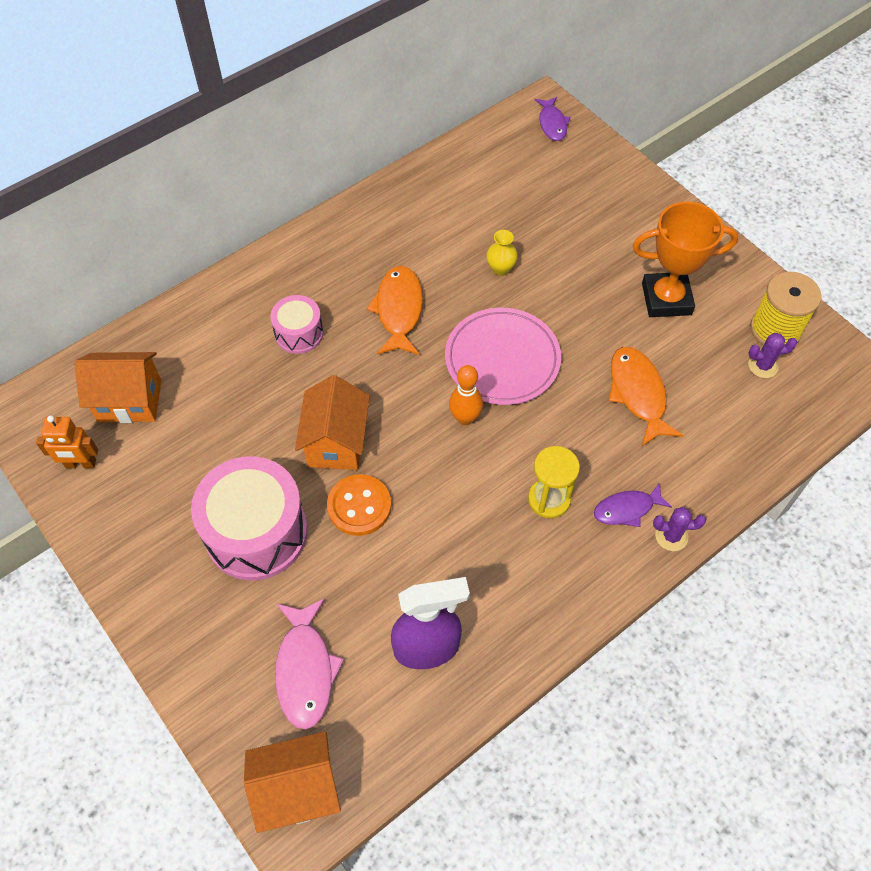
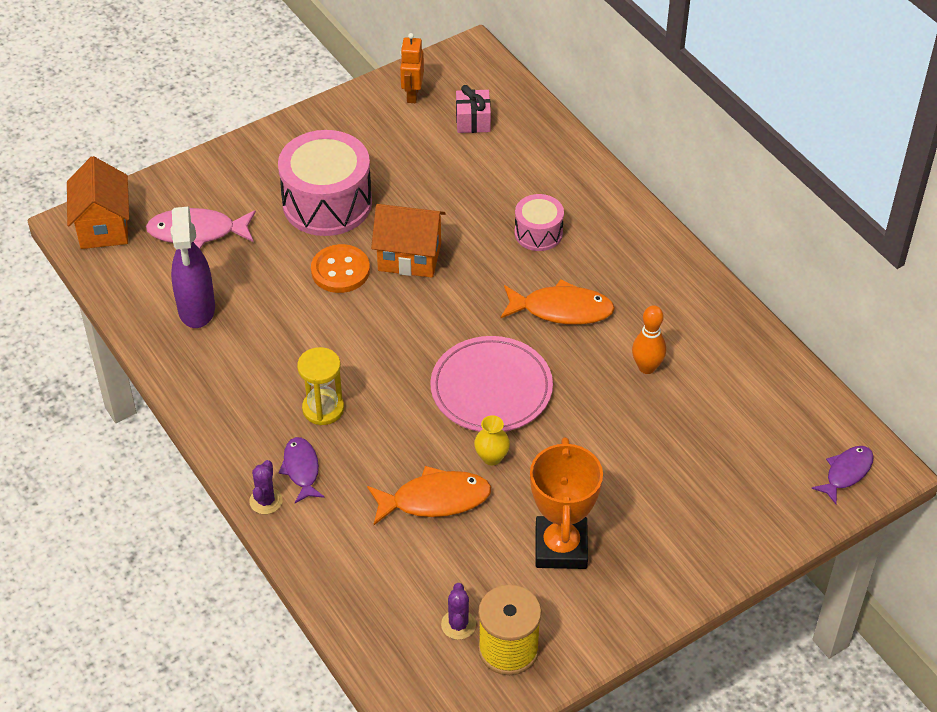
camera: 95 degrees right, 10 degrees down
orange house [74,352,161,423] -> pink gift [456,85,491,133]
orange bowling pin [449,365,483,425] -> orange bowling pin moved to [632,305,666,374]
yellow vase [487,230,518,276] -> yellow vase moved to [474,415,510,465]
purple fish [535,97,571,141] -> purple fish turned 135 degrees clockwise [811,446,874,504]

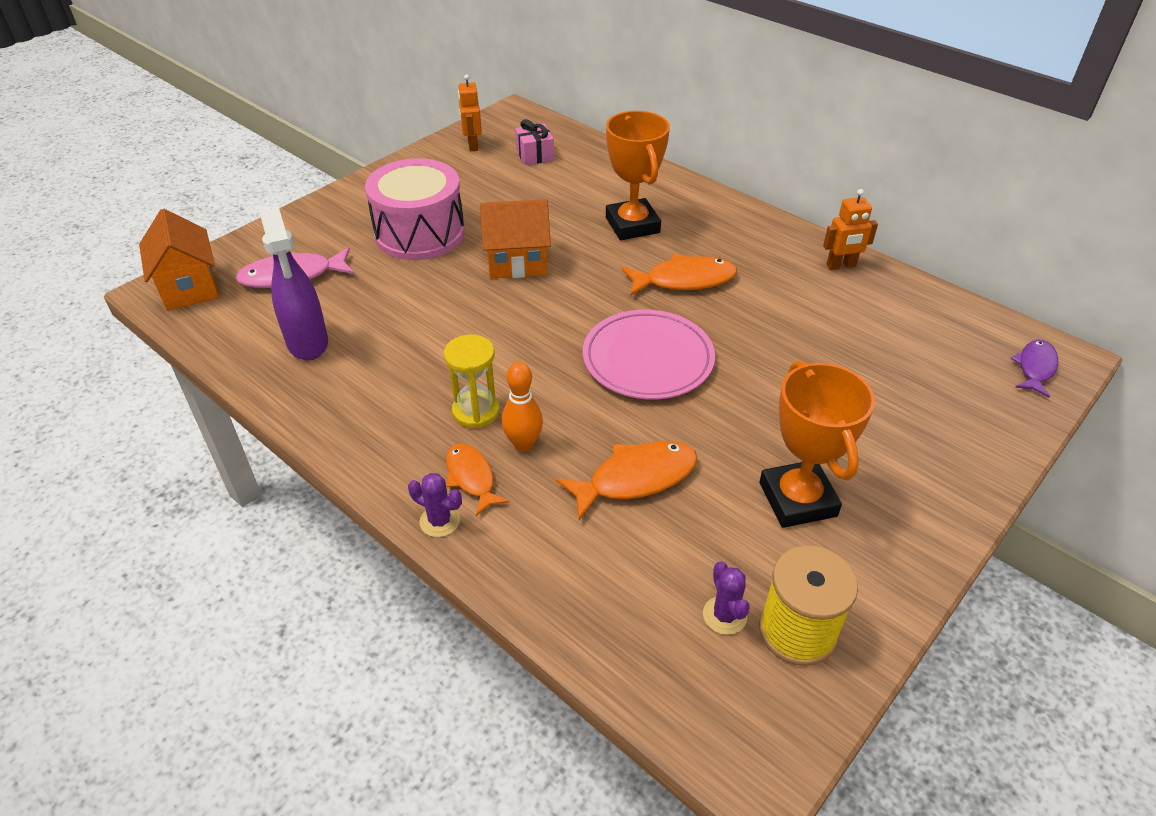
camera: 15 degrees left, 5 degrees down
purple cactus [249,460,283,514] -> purple cactus turned 60 degrees counterclockwise [408,473,462,537]
purple fish [279,437,325,503] -> orange fish [446,443,509,516]
orange button [311,244,370,293] -> none
yellow vase [474,415,510,465] -> none
pink drum [514,194,564,251] -> orange trophy [606,111,670,240]
orange bowling pin [632,305,666,374] -> orange bowling pin moved to [502,362,543,452]
none -> orange robot [823,189,878,270]

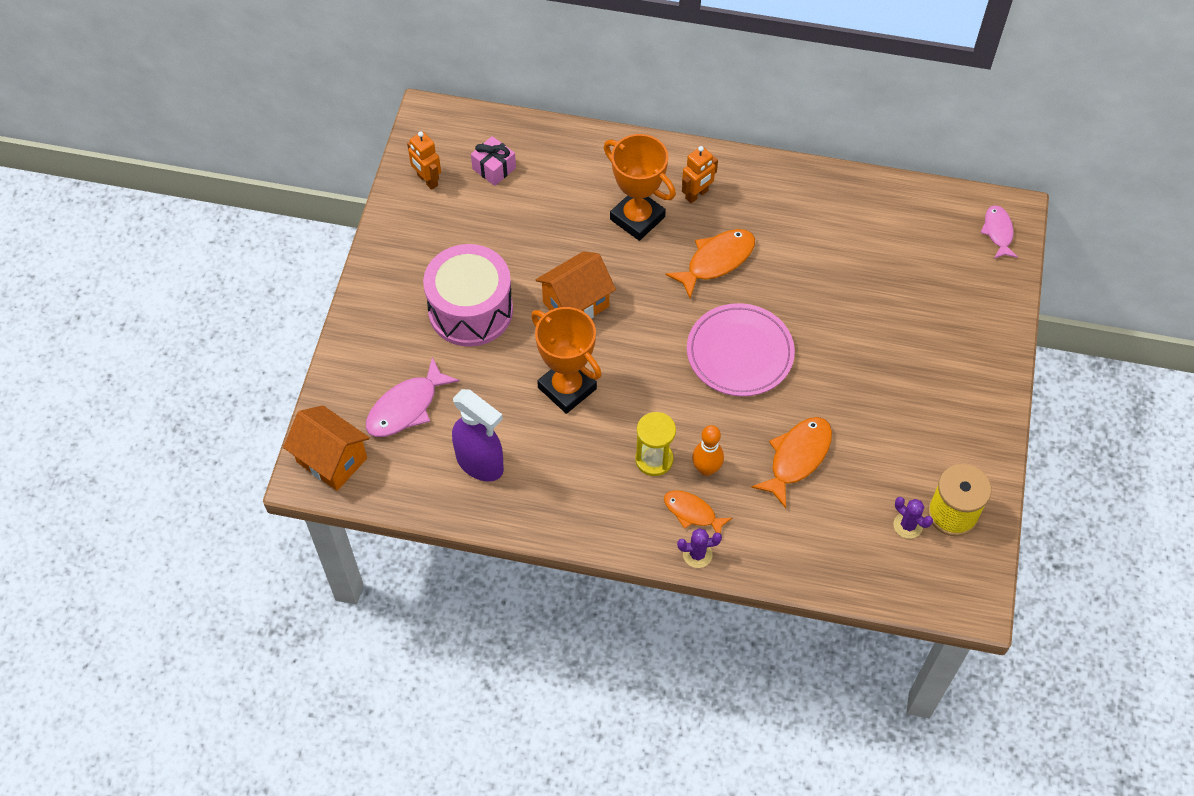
camera: 30 degrees left, 15 degrees up
orange trophy [759,360,875,528] -> orange trophy moved to [531,307,602,414]
orange robot [823,189,878,270] -> orange robot moved to [682,146,718,203]
purple fish [1011,340,1058,397] -> pink fish [980,205,1018,259]

